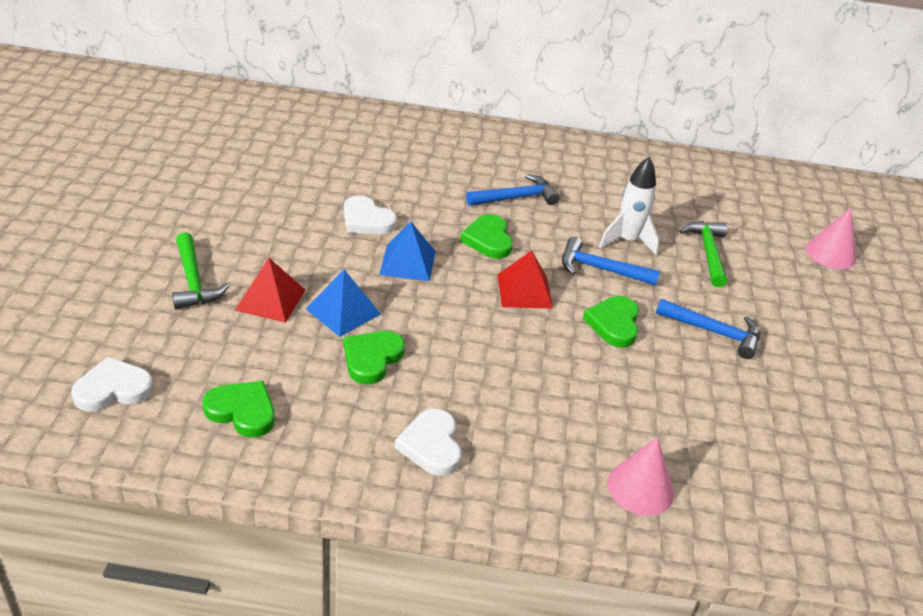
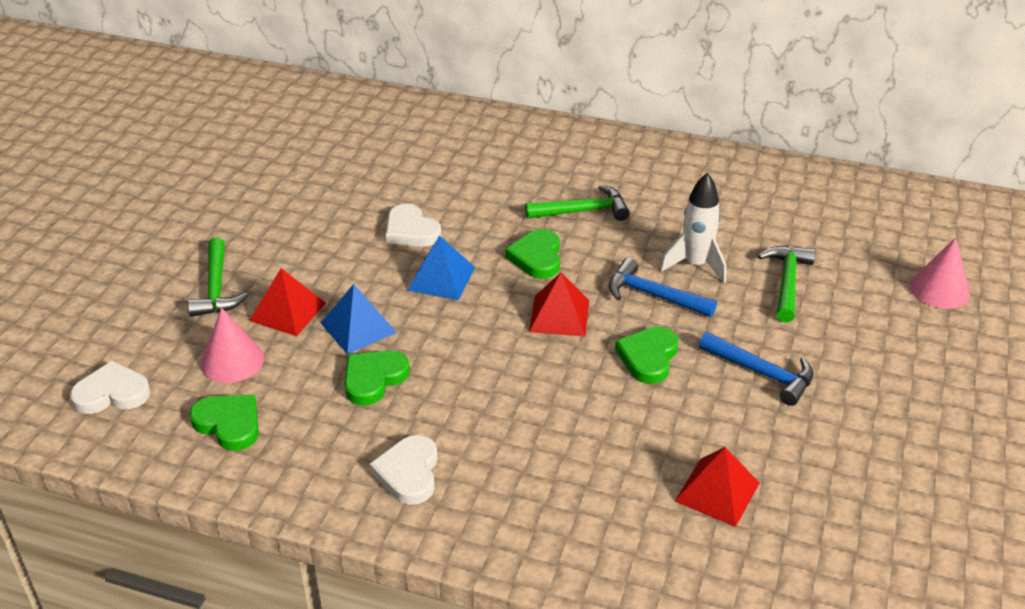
camera: 15 degrees right, 0 degrees up
blue hammer [466,174,560,206] -> green hammer [525,185,630,221]
pink cone [607,438,674,516] -> pink cone moved to [201,308,264,383]
none -> red pyramid [675,447,760,527]

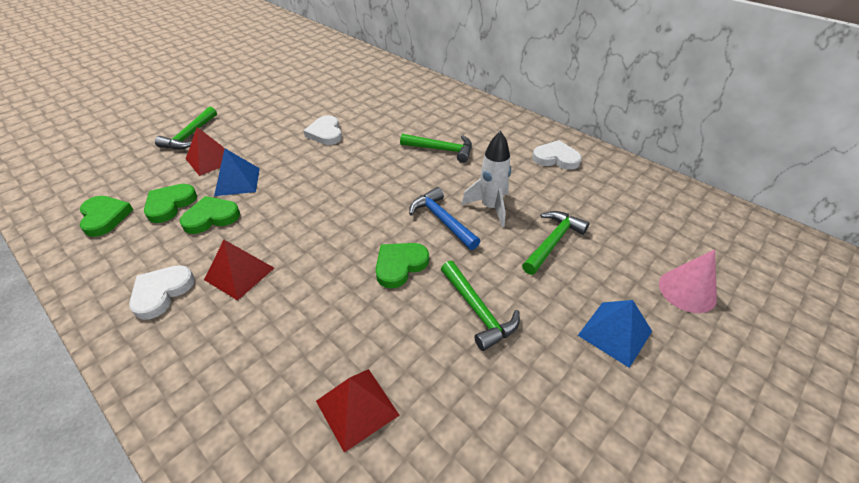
camera: 25 degrees right, 5 degrees up
white heart [70,360,151,414] -> white heart moved to [532,140,582,170]
pink cone [201,308,264,383] -> none
blue pyramid [408,235,475,300] -> blue pyramid moved to [578,300,652,368]
green heart [505,229,560,279] -> green heart moved to [144,184,197,223]
red pyramid [529,272,589,337] -> red pyramid moved to [204,240,274,300]
blue hammer [699,332,813,406] -> green hammer [441,261,520,351]

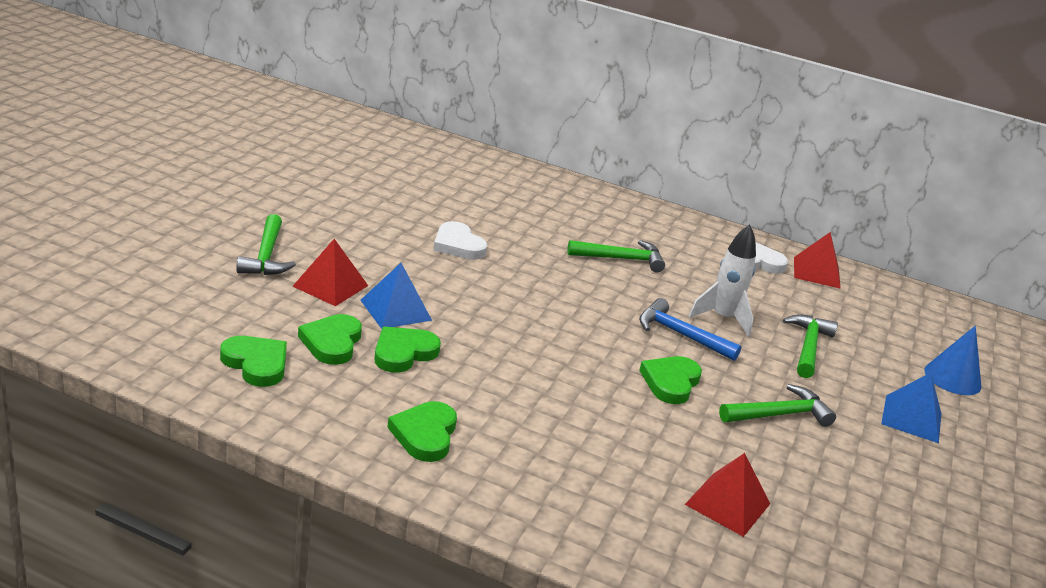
camera: 25 degrees left, 15 degrees down
white heart [129,265,195,320] -> green heart [387,401,457,462]
red pyramid [204,240,274,300] -> red pyramid moved to [794,232,841,289]
green hammer [441,261,520,351] -> green hammer turned 60 degrees counterclockwise [719,384,836,427]
pink cone [659,249,717,313] -> blue cone [924,326,981,395]

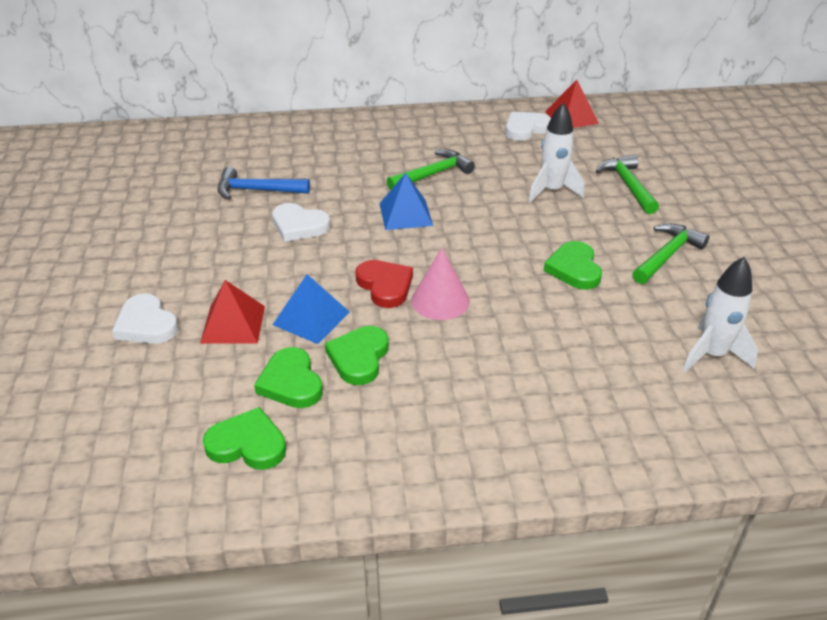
camera: 25 degrees left, 10 degrees up
green hammer [236,214,296,275] -> white heart [112,294,179,344]
green heart [387,401,457,462] -> none
blue hammer [639,298,742,361] -> blue hammer moved to [217,167,310,200]
red pyramid [685,453,770,537] -> white rocket [683,257,758,372]
blue pyramid [881,373,941,443] -> blue pyramid moved to [380,173,433,230]
blue cone [924,326,981,395] -> none
none -> red heart [355,260,413,308]
none -> pink cone [411,248,470,320]

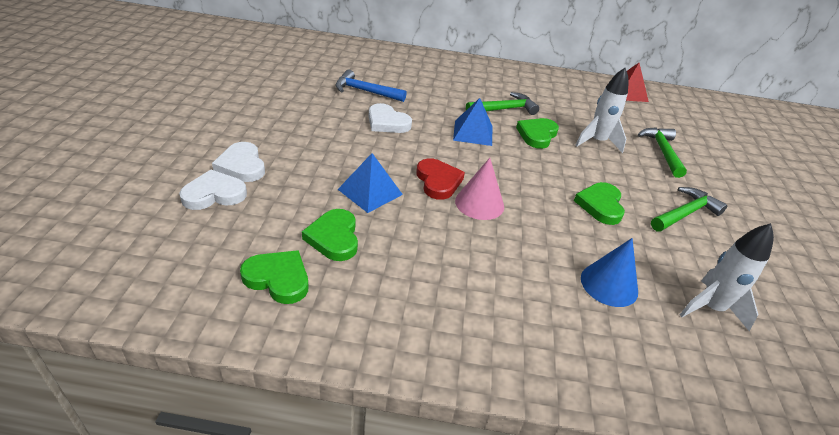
camera: 10 degrees right, 0 degrees up
red pyramid [200,280,265,344] -> none
green heart [325,326,389,385] -> green heart moved to [516,118,559,149]
white heart [505,111,551,141] -> white heart moved to [179,170,247,210]
none -> blue cone [581,238,638,307]

